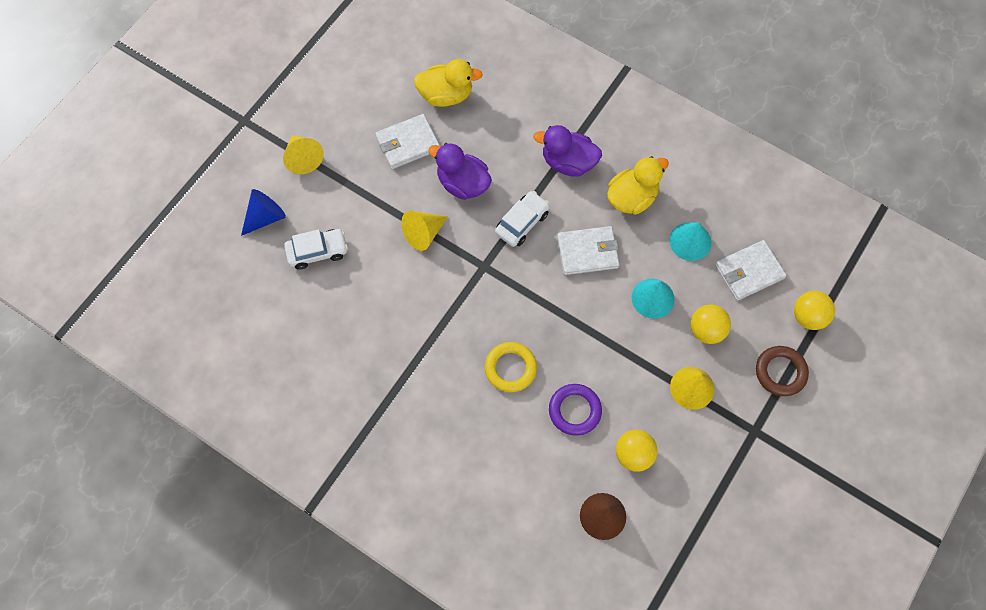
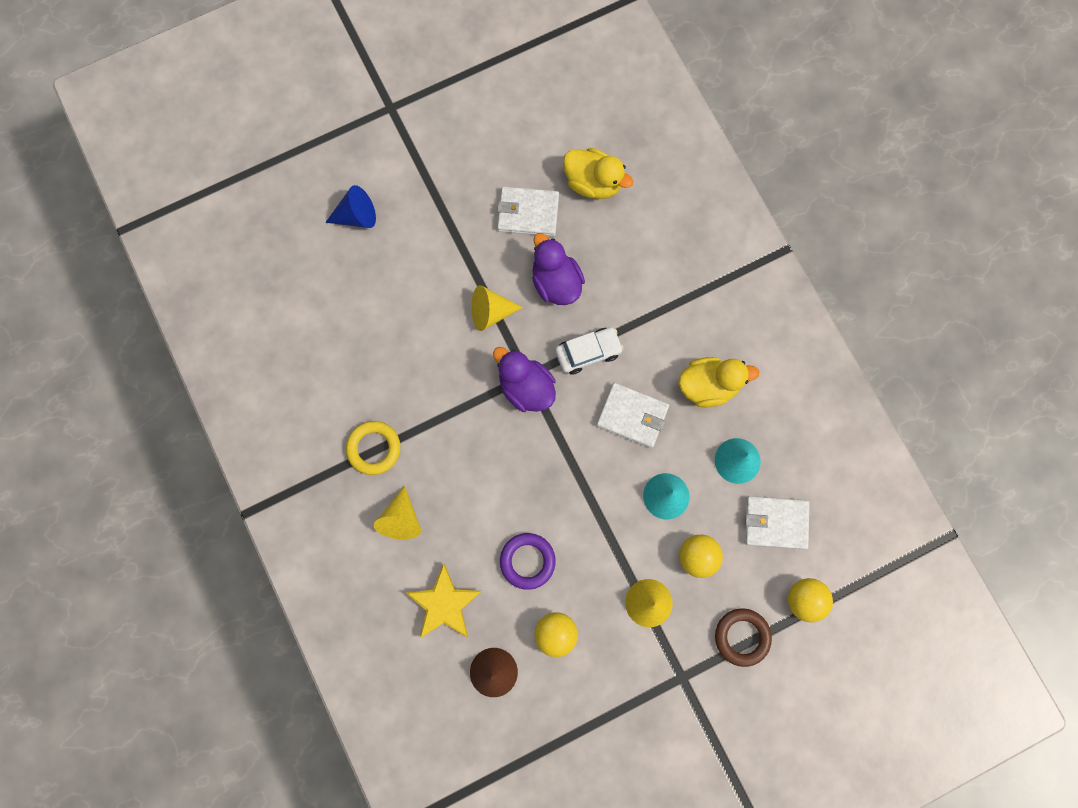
camera: 30 degrees right, 10 degrees up
yellow cone [283,135,324,174] -> yellow cone moved to [374,486,421,540]
white car [284,229,348,270] -> none
yellow ring [485,342,537,392] -> yellow ring moved to [346,421,400,475]
purple duck [533,125,602,177] -> purple duck moved to [493,347,556,412]
none -> yellow star [405,564,482,638]

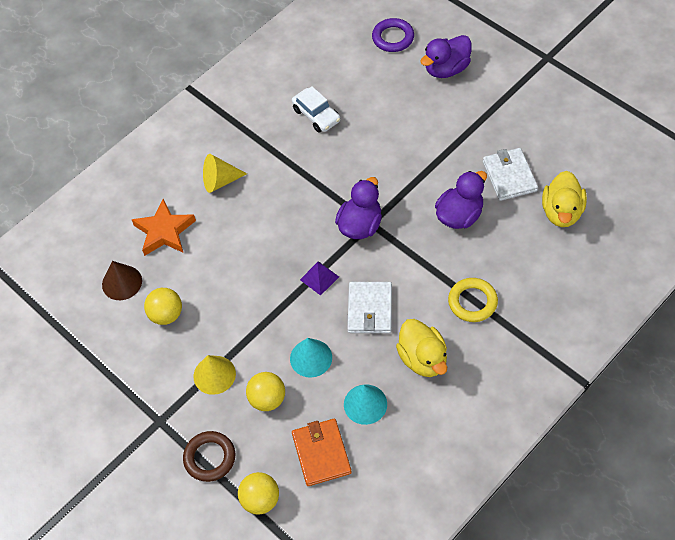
camera: 75 degrees right, 20 degrees down
blue cone [325,185,376,228] -> purple duck [420,35,472,78]
yellow ring [346,421,400,475] -> yellow ring moved to [448,278,498,322]
yellow star [405,564,482,638] -> orange star [131,199,196,256]
yellow cone [471,285,523,331] -> none
purple ring [500,533,556,590] -> purple ring moved to [372,18,414,52]
white car [555,327,624,374] -> white car moved to [292,86,340,132]
white wallet [745,496,809,550] -> orange wallet [292,419,352,486]
none -> purple pyramid [300,261,339,296]

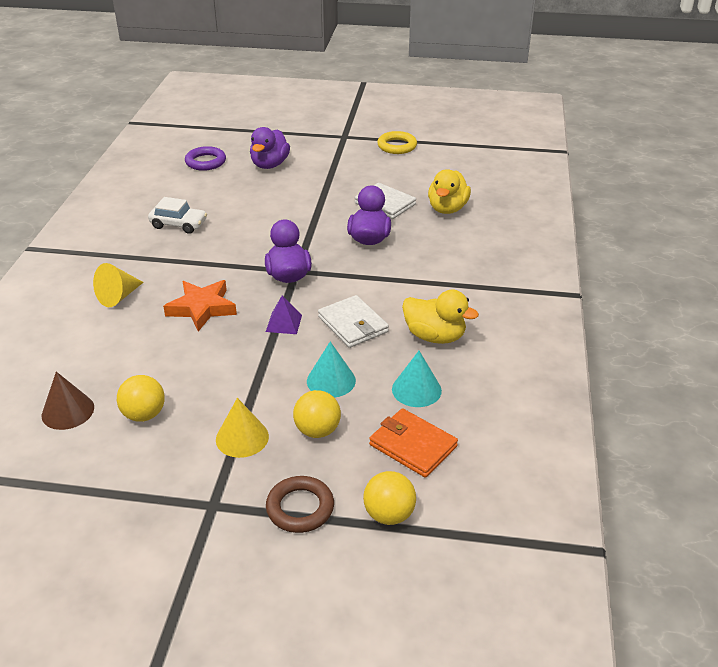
camera: 40 degrees left, 20 degrees down
orange star [131,199,196,256] -> orange star moved to [163,280,237,332]
yellow ring [448,278,498,322] -> yellow ring moved to [377,131,417,154]
yellow duck [542,171,587,227] -> yellow duck turned 45 degrees clockwise [428,169,471,214]

